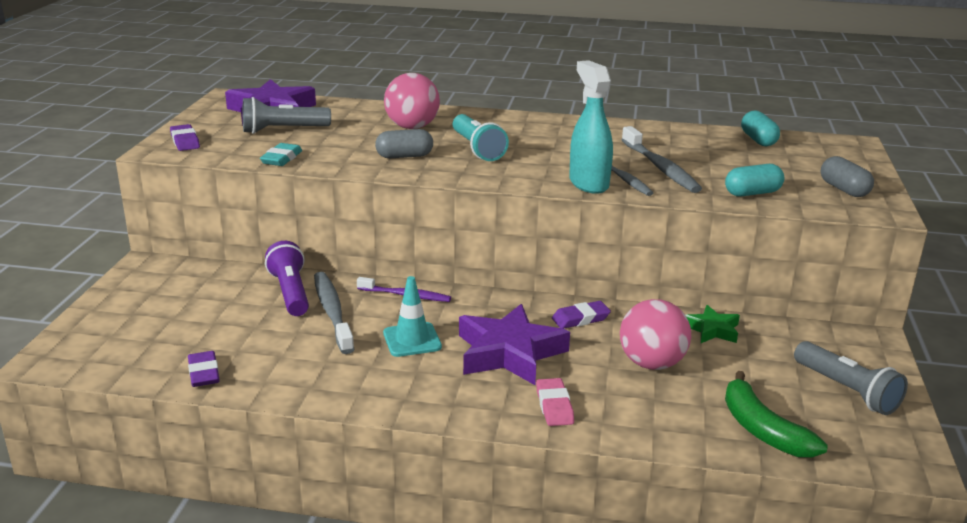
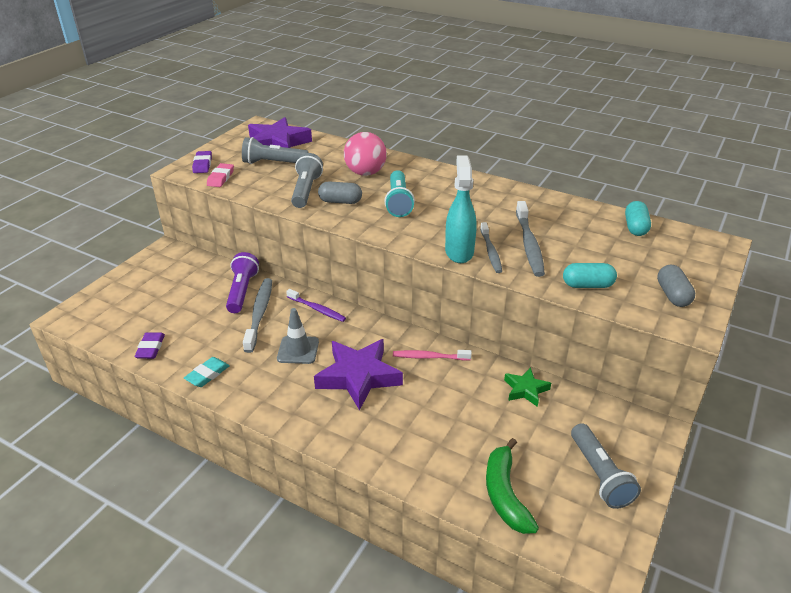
camera: 20 degrees right, 10 degrees up
turquoise eraser [260,143,302,166] -> turquoise eraser moved to [184,357,230,387]
turquoise traffic cone [383,276,442,357] -> grey traffic cone [277,308,319,364]
pink eraser [536,378,574,426] -> pink eraser moved to [207,163,234,187]
purple eraser [552,301,611,329] -> pink toothbrush [393,350,472,360]
pink ball [620,299,691,370] -> none
none -> grey flashlight [291,153,323,208]

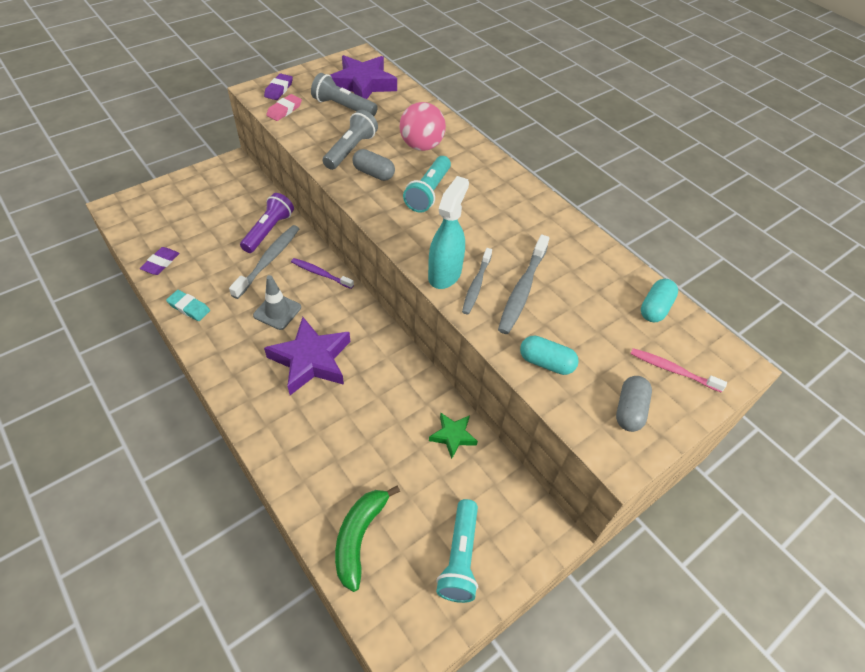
camera: 20 degrees right, 15 degrees up
turquoise eraser [184,357,230,387] -> turquoise eraser turned 60 degrees clockwise [166,290,210,321]
purple toothbrush [286,289,346,322] -> purple toothbrush turned 150 degrees clockwise [291,258,354,289]
pink toothbrush [393,350,472,360] -> pink toothbrush moved to [631,348,727,392]
grey flashlight [571,423,641,509] -> turquoise flashlight [436,499,478,603]

